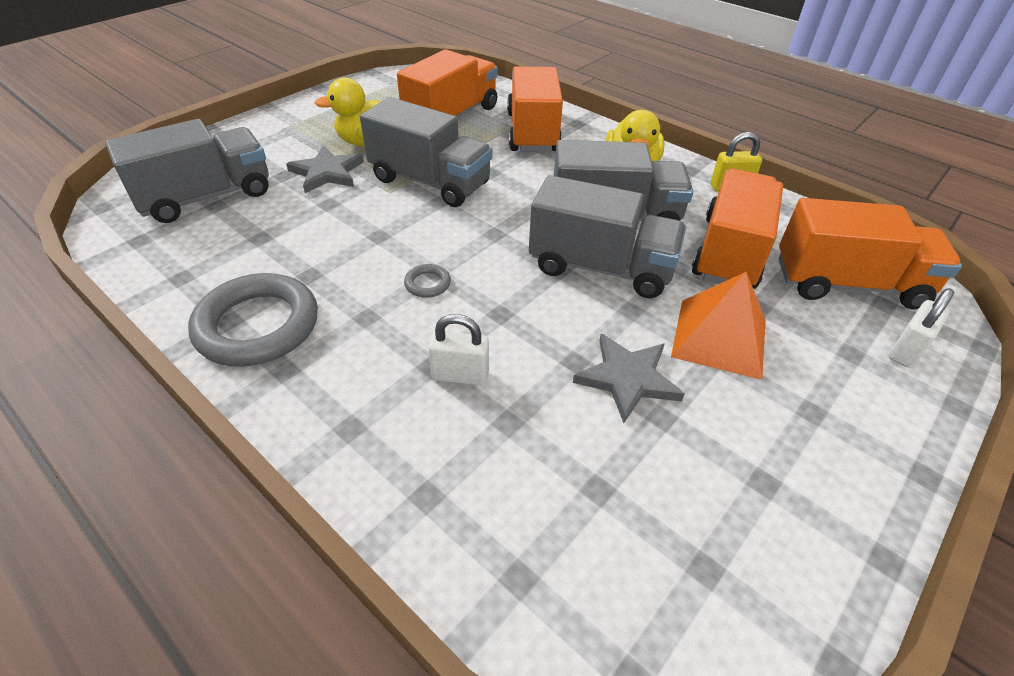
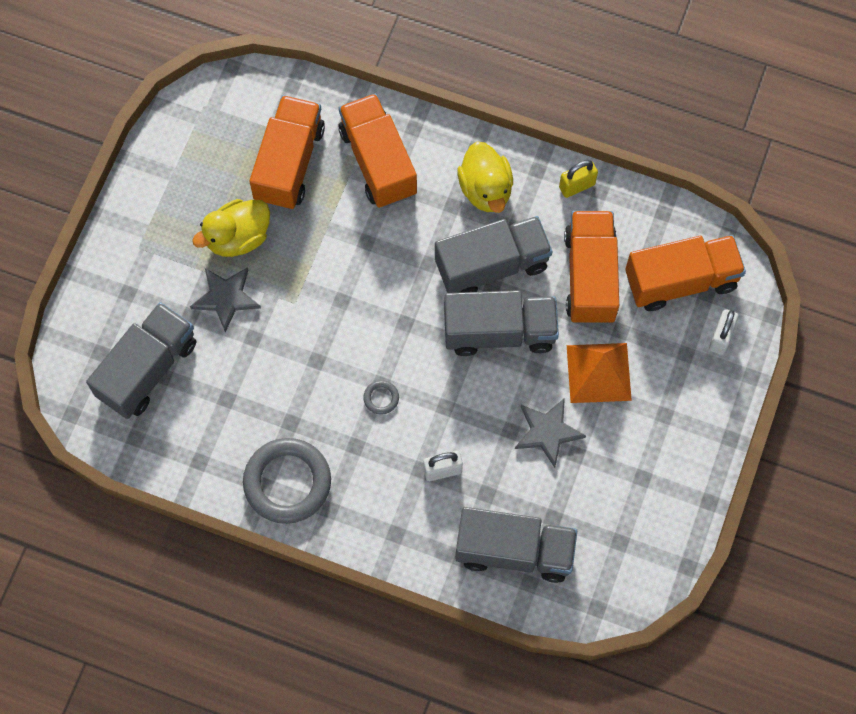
camera: 20 degrees left, 25 degrees up
grey truck [360,97,492,207] -> grey truck moved to [455,507,577,583]

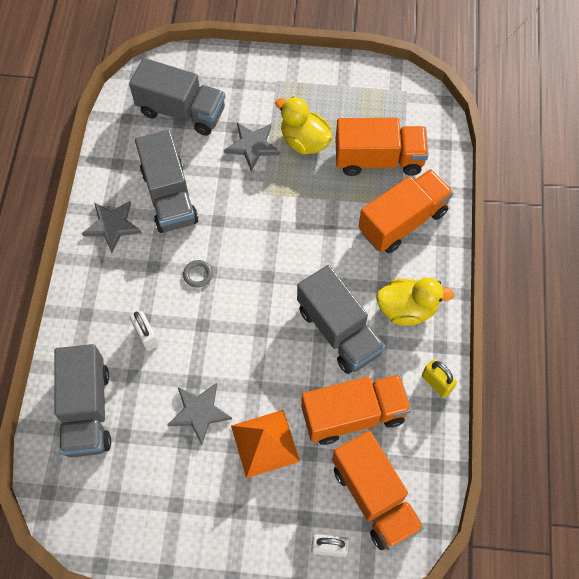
camera: 75 degrees right, 5 degrees down
grey ring [243,438,331,524] -> grey star [82,201,142,253]
grey truck [444,290,559,356] -> grey truck moved to [135,130,199,233]
yellow duck [458,141,513,213] -> yellow duck turned 150 degrees counterclockwise [376,277,454,326]

